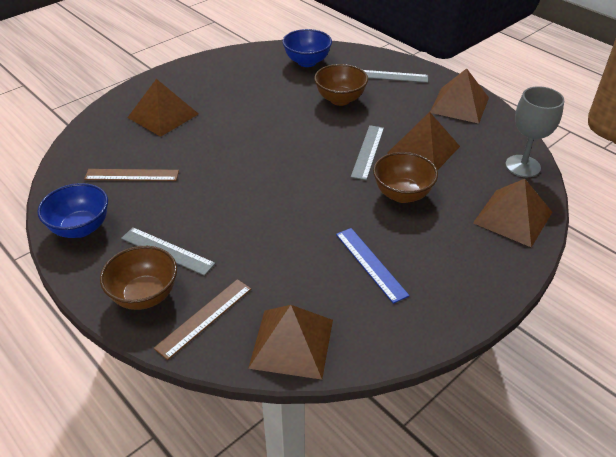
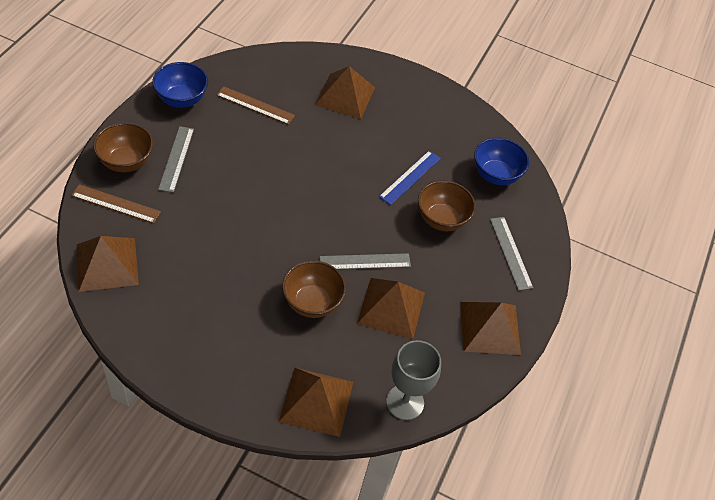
camera: 60 degrees right, 10 degrees up
brown ruler [84,169,179,181] -> brown ruler turned 45 degrees counterclockwise [217,86,295,125]
blue ruler [336,228,410,304] -> blue ruler moved to [379,150,441,205]

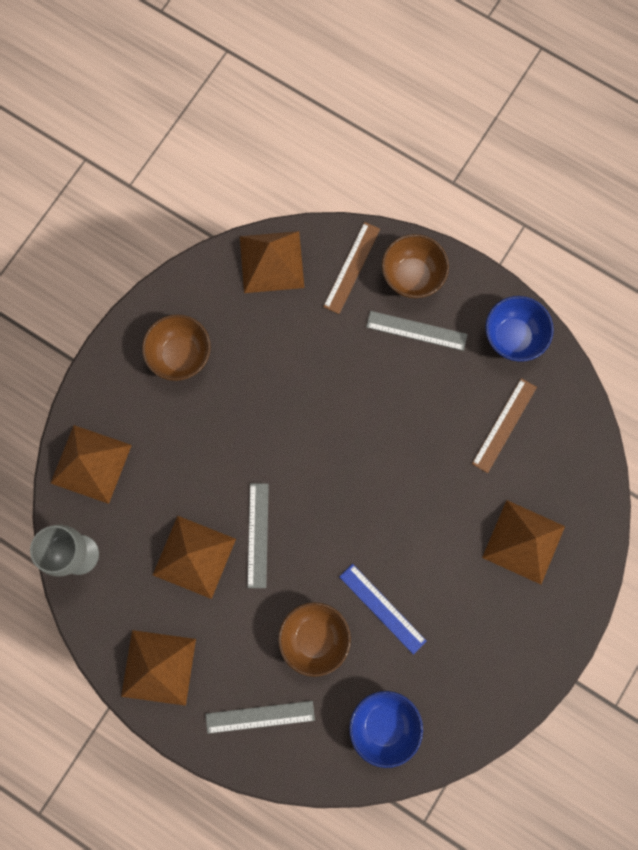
camera: 105 degrees right, 25 degrees up
brown bowl [282,261,346,318] -> brown bowl moved to [142,314,211,381]

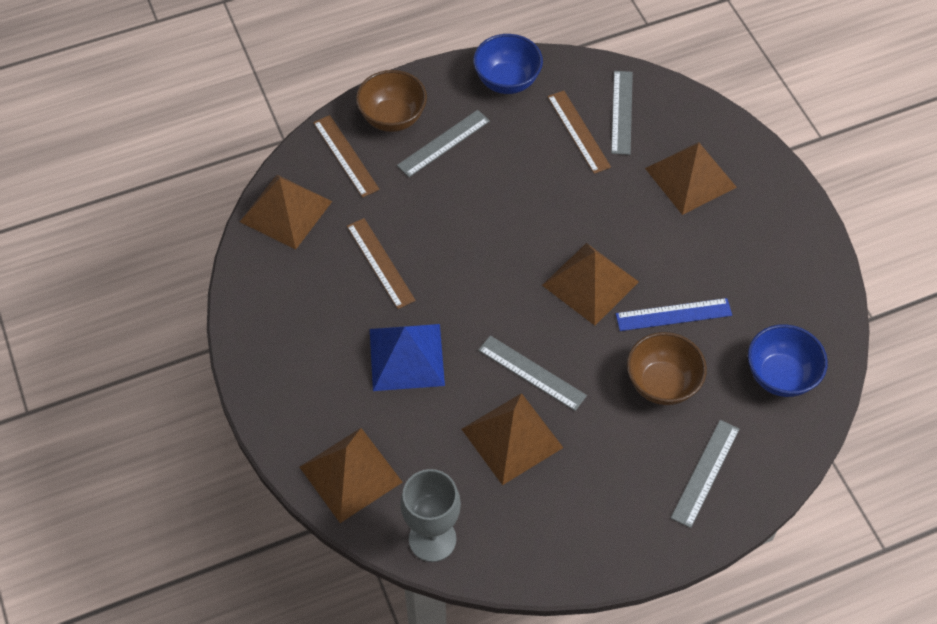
camera: 55 degrees left, 20 degrees down
brown pyramid [121,630,196,706] -> brown pyramid moved to [542,243,639,326]
brown bowl [142,314,211,381] -> none
none -> brown ruler [347,218,416,309]
none -> blue pyramid [370,324,445,391]
none -> grey ruler [611,71,633,155]

